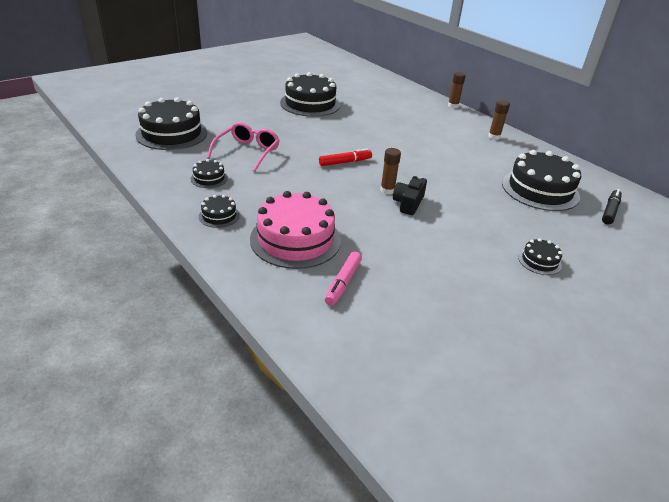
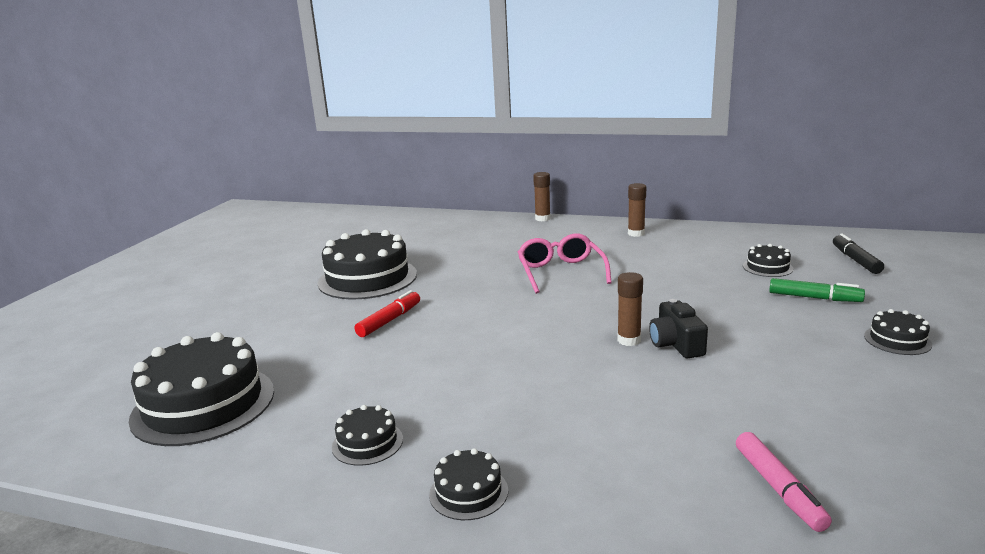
camera: 30 degrees left, 15 degrees down
pink glasses [207,122,280,172] -> pink glasses moved to [518,234,612,294]
pink cake [250,191,341,269] -> none
red marker [319,148,372,166] -> red marker moved to [355,290,420,337]
black cake [502,150,581,211] -> black cake [743,244,794,277], size x0.46
none -> green marker [769,278,865,302]

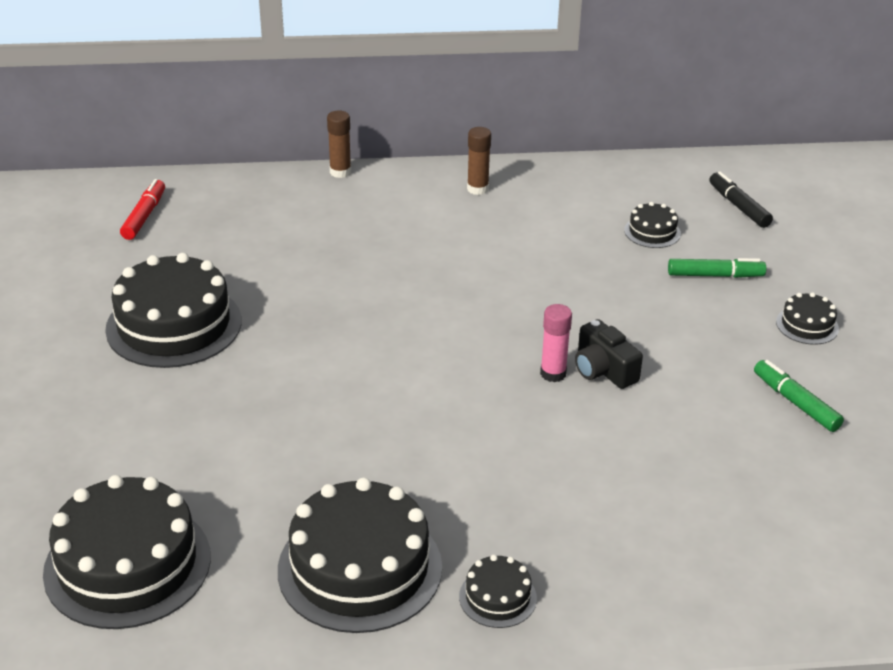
camera: 25 degrees left, 15 degrees up
black cake [332,405,403,466] -> black cake [278,478,442,633], size x2.16
red marker [355,290,420,337] -> red marker moved to [120,179,165,240]
pink glasses [518,234,612,294] -> none
brown glue stick [618,272,643,346] -> pink glue stick [540,304,572,382]
pink marker [736,432,832,532] -> none
none -> green marker [754,360,844,432]

